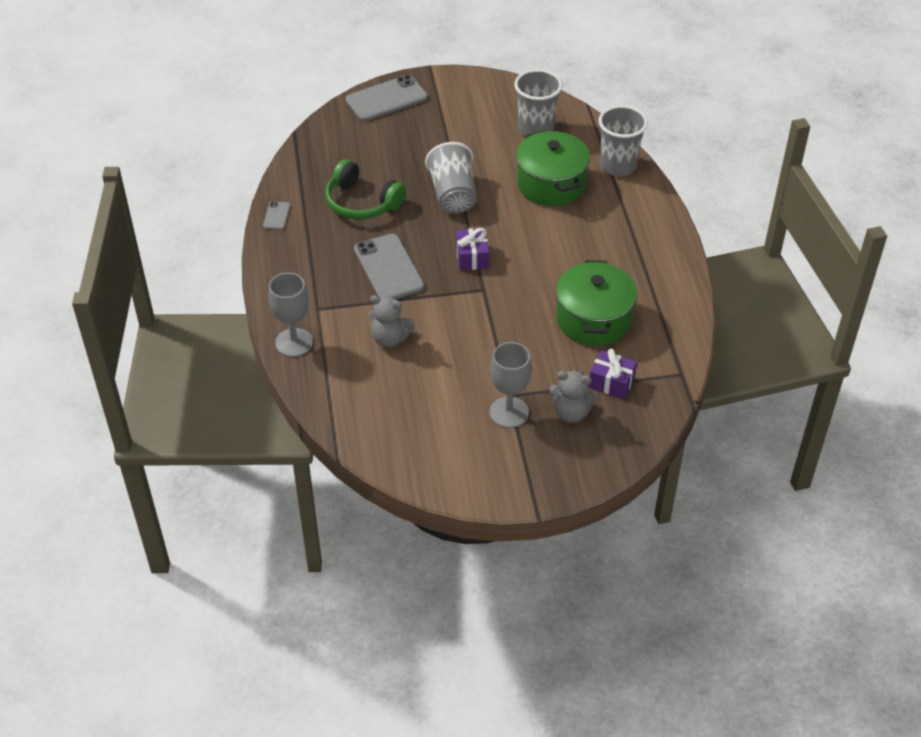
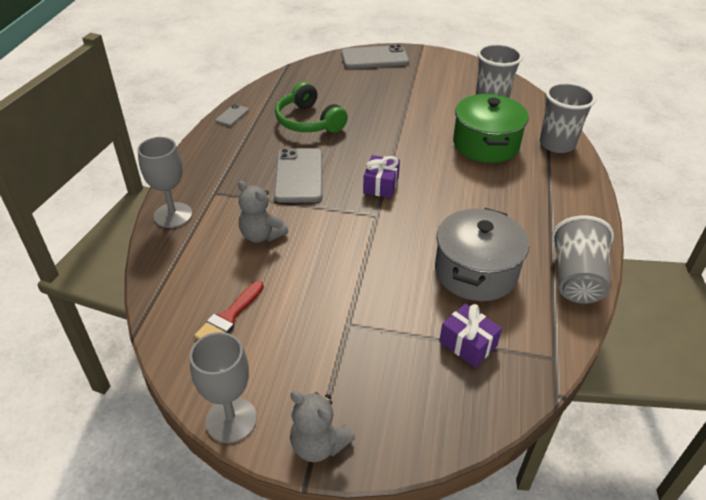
camera: 20 degrees right, 5 degrees down
grey cup [425,142,477,213] -> grey cup moved to [552,215,614,304]
grey goblet [490,342,532,428] -> grey goblet moved to [190,332,257,443]
grey teddy bear [549,370,599,423] -> grey teddy bear moved to [290,391,355,462]
green pot [556,260,637,346] -> grey pot [435,208,529,301]
none -> red brush [194,281,264,339]

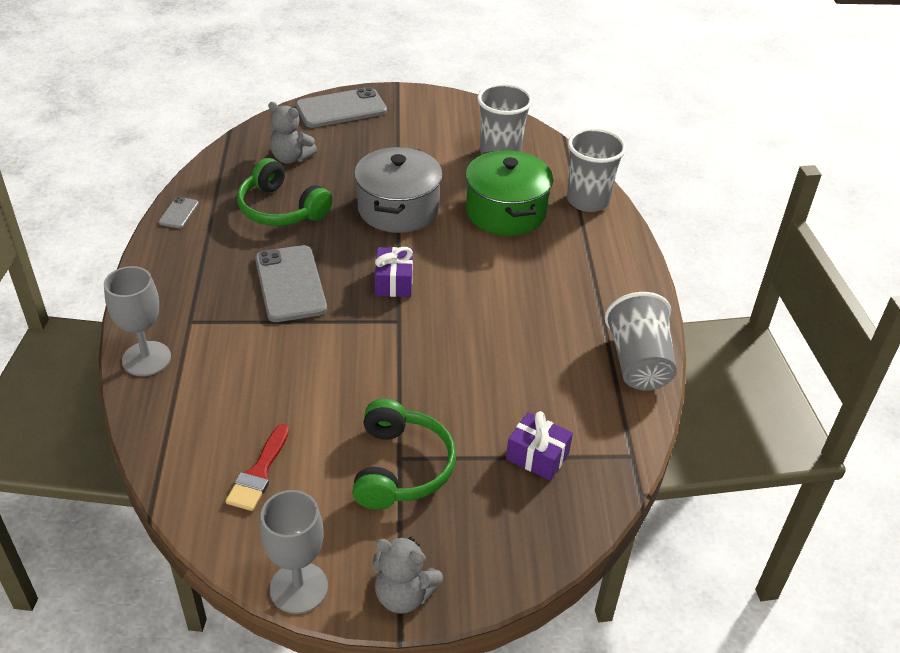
camera: 15 degrees left, 0 degrees up
grey teddy bear [238,181,288,243] -> grey teddy bear moved to [268,102,317,164]
grey pot [435,208,529,301] -> grey pot moved to [354,147,443,233]
none -> green headphones [352,399,456,509]

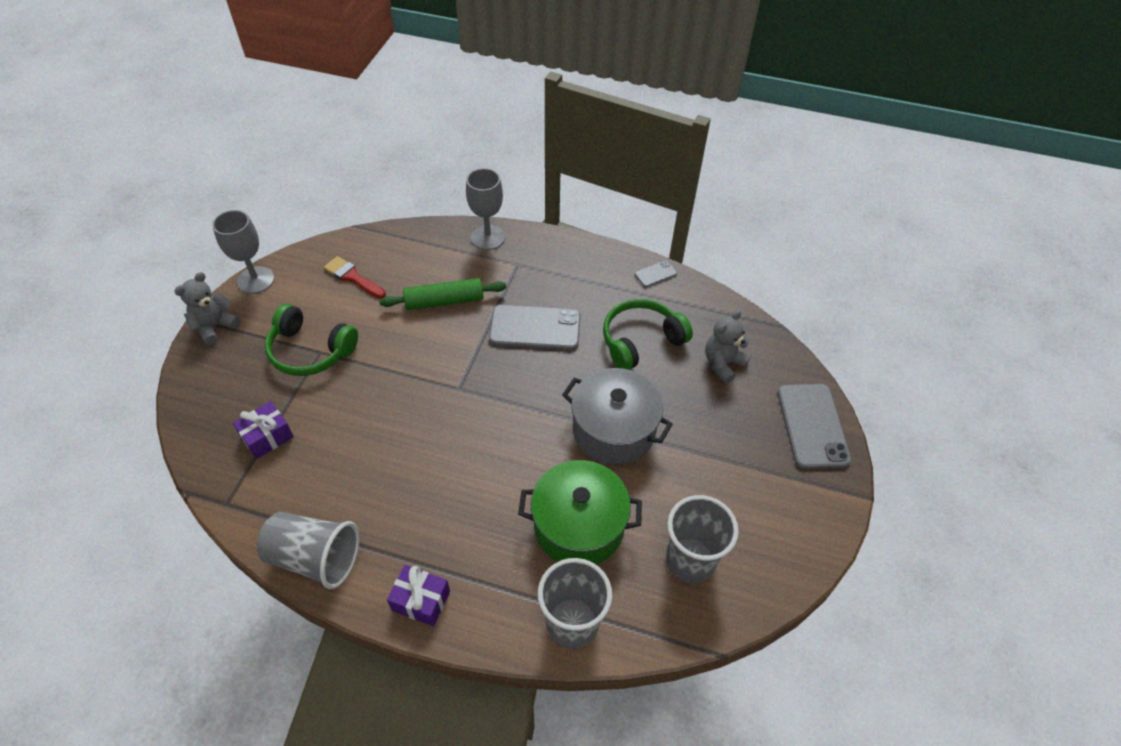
camera: 110 degrees right, 10 degrees up
grey phone [158,197,199,228] -> grey phone turned 60 degrees counterclockwise [635,260,677,287]
purple gift [375,247,413,297] -> purple gift moved to [387,565,450,626]
none -> green rolling pin [379,278,506,310]

